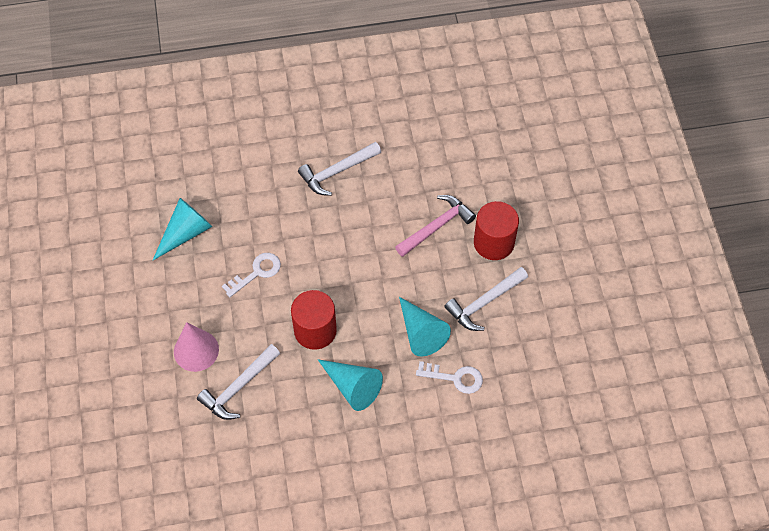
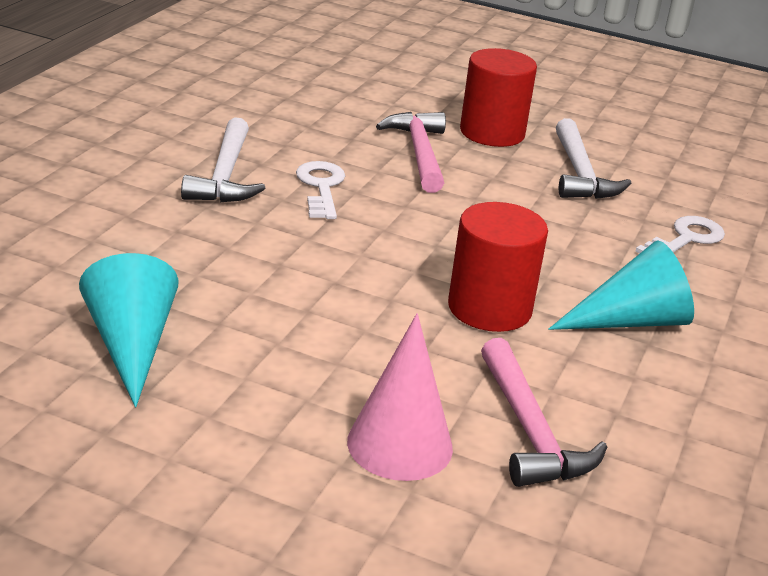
camera: 60 degrees left, 30 degrees down
white hammer [197,344,280,420] -> pink hammer [481,338,607,487]
white key [222,253,281,297] -> white key moved to [296,161,345,219]
turquoise cone [399,297,451,357] -> none

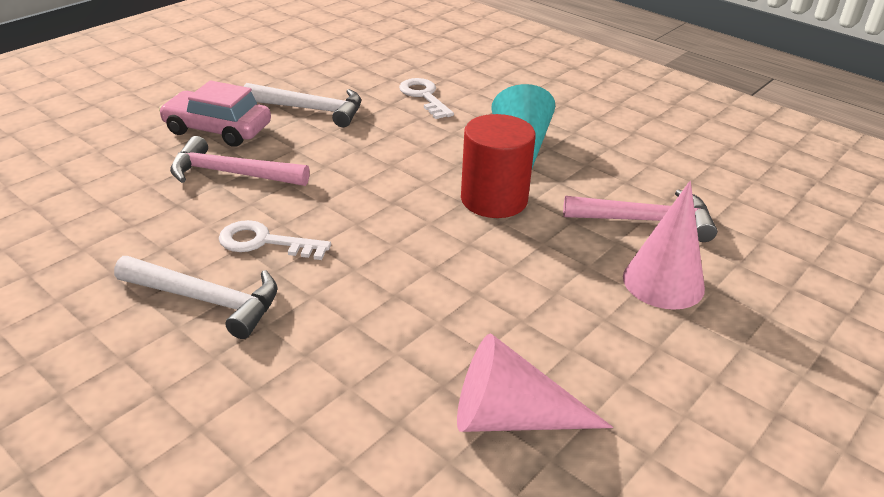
camera: 70 degrees left, 5 degrees up
turquoise cone [79,253,178,408] -> pink cone [457,333,613,432]
red cylinder [460,48,537,147] -> pink car [159,80,271,147]

